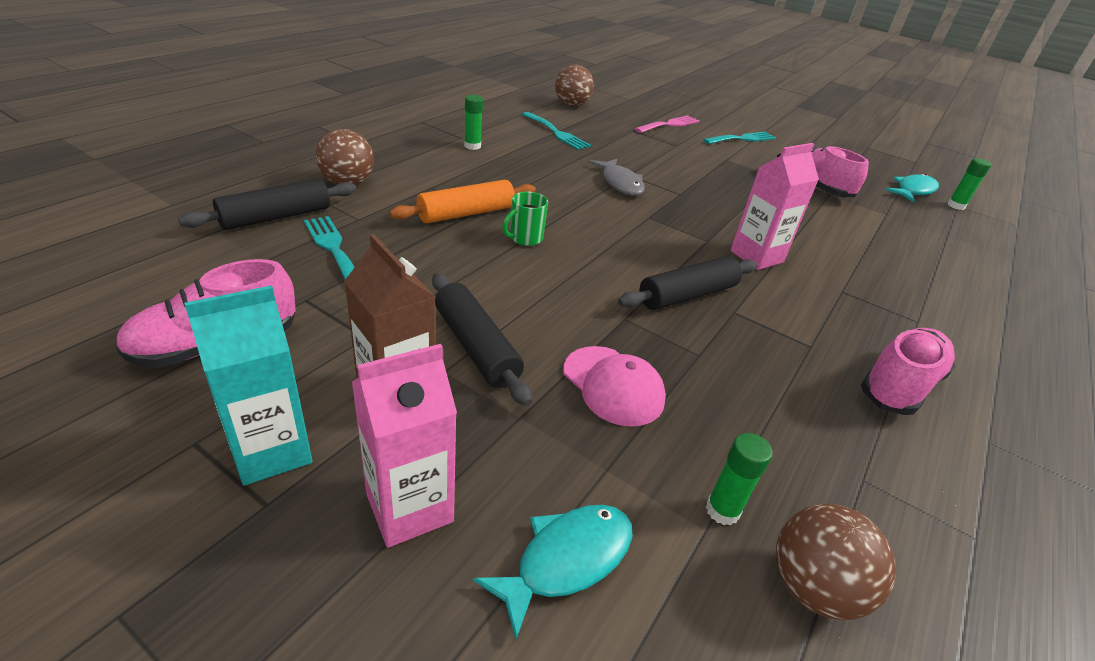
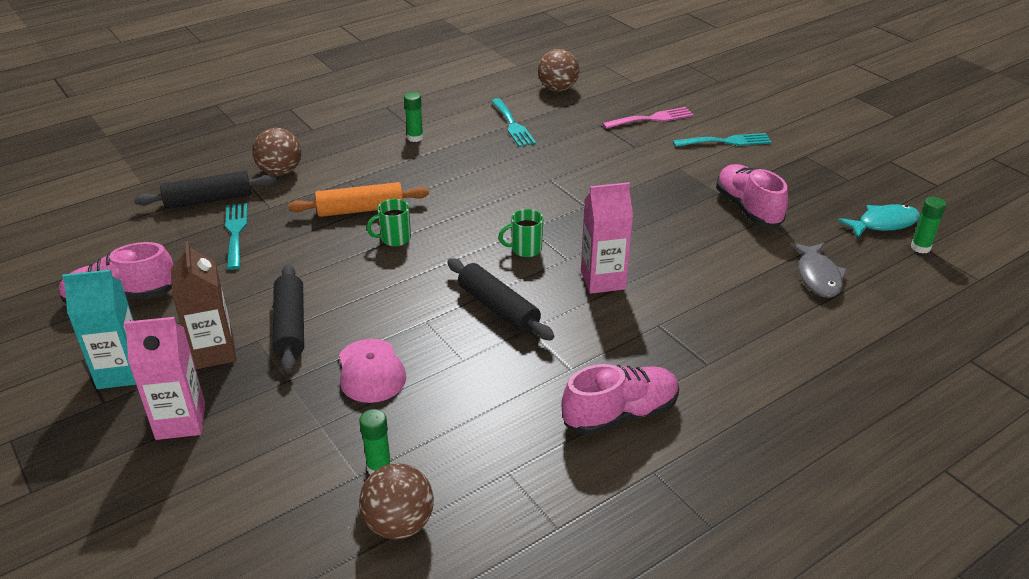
camera: 25 degrees right, 0 degrees up
turquoise fish [473,505,633,639] -> none
grey fish [589,159,645,196] -> grey fish moved to [790,243,847,298]
black rolling pin [618,256,757,310] -> black rolling pin turned 60 degrees clockwise [447,258,554,341]
none -> green mug [499,209,543,257]

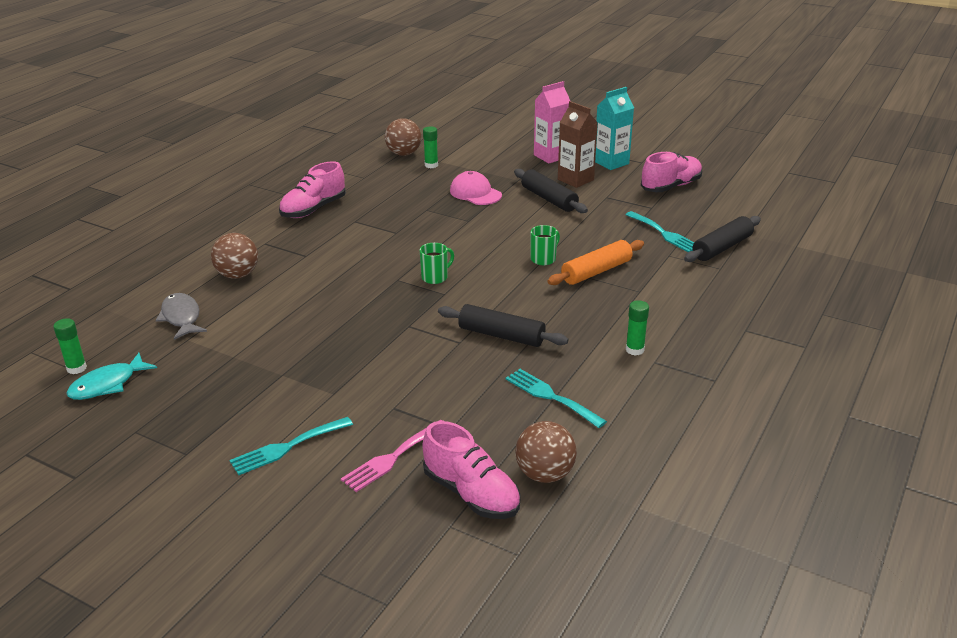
camera: 155 degrees right, 5 degrees down
brown ball [252,128,301,176] -> brown ball moved to [211,233,258,279]
black rolling pin [447,258,554,341] -> black rolling pin moved to [438,304,569,347]
pink carton [581,182,633,294] -> none
pink shoe [716,164,788,227] -> pink shoe moved to [423,421,521,519]

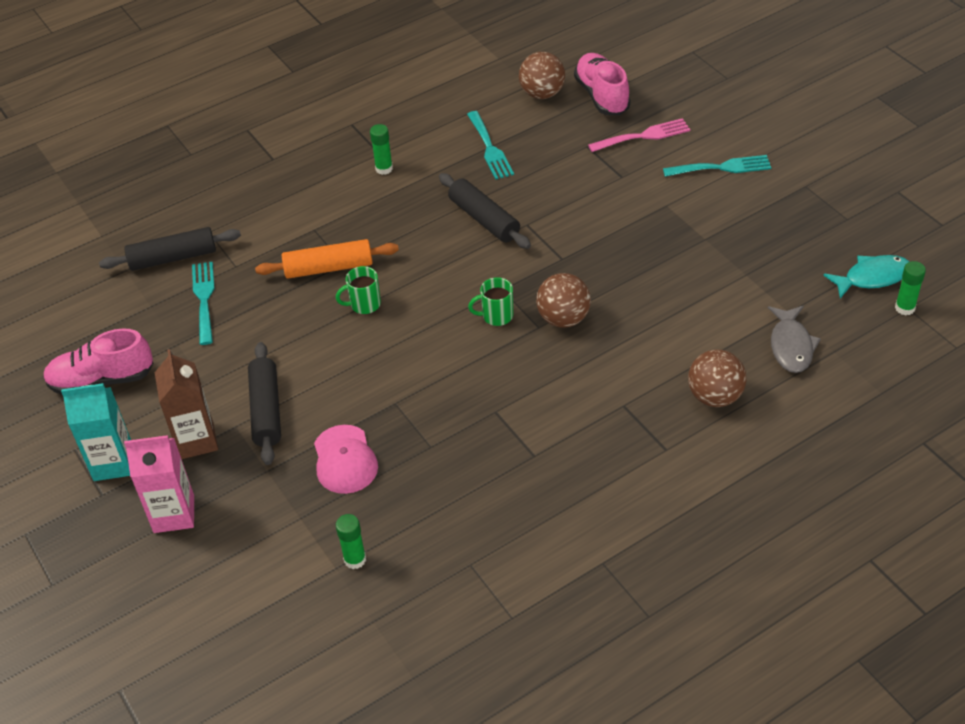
camera: 150 degrees left, 15 degrees up
pink shoe [279,161,346,218] -> none
brown ball [385,118,421,156] -> brown ball moved to [536,273,591,327]

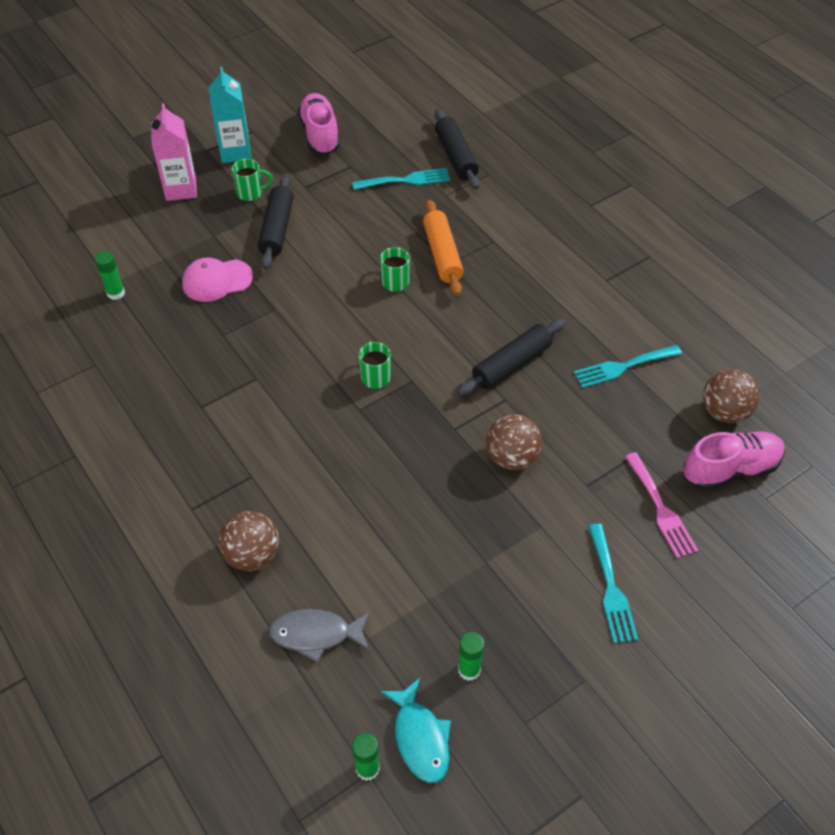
camera: 85 degrees right, 5 degrees up
brown carton [155,349,218,459] -> green mug [232,159,273,201]
black rolling pin [248,342,281,465] -> black rolling pin turned 75 degrees counterclockwise [258,175,294,269]
green glue stick [370,124,393,175] -> green glue stick moved to [458,632,484,681]
brown ball [536,273,591,327] -> brown ball moved to [486,414,542,470]

